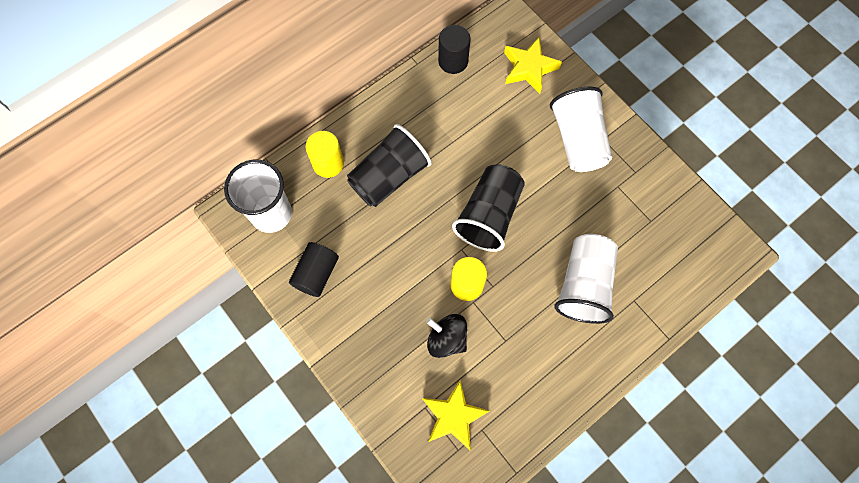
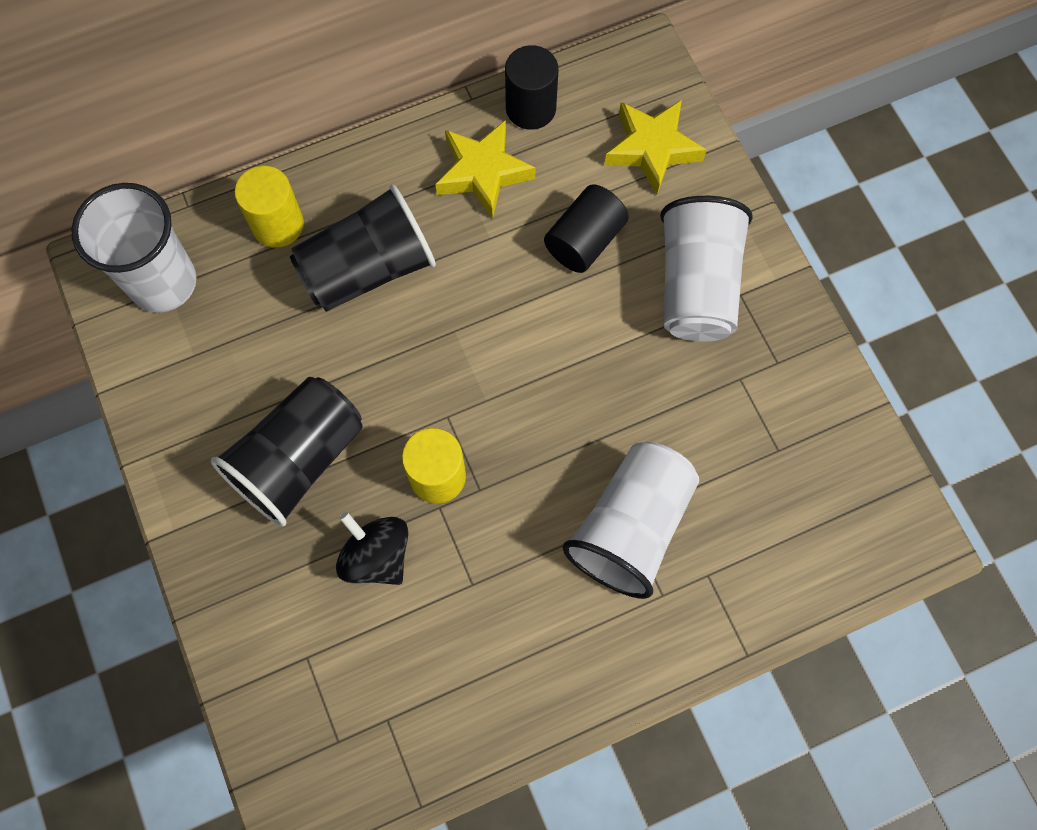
camera: 15 degrees right, 0 degrees up
black cylinder [289,242,339,297] -> black cylinder moved to [544,184,629,273]
yellow star [422,380,490,450] -> yellow star moved to [435,120,536,219]
black cup [452,164,525,252] -> black cup moved to [211,377,363,527]

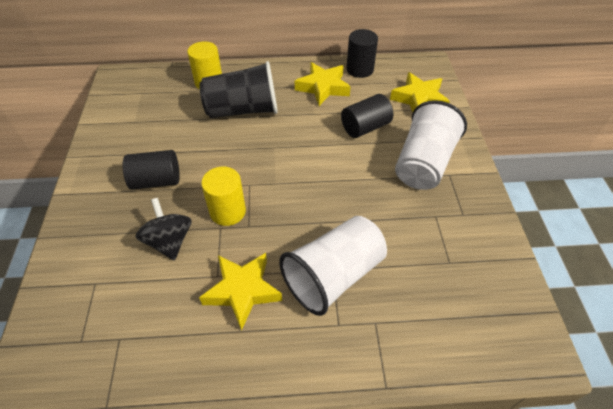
camera: 20 degrees right, 20 degrees down
white cup [71,183,197,313] -> none
black cup [211,377,363,527] -> black cylinder [123,150,180,190]
none -> yellow star [199,253,282,331]

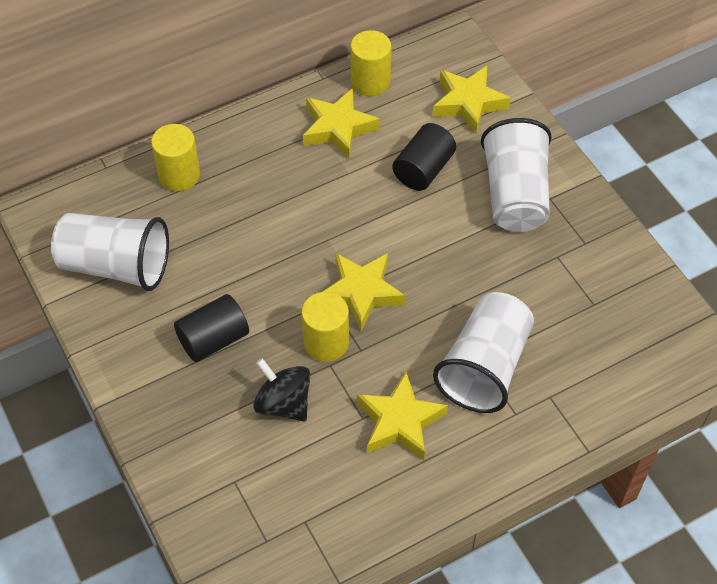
camera: 25 degrees left, 5 degrees up
black cup [199,61,278,118] -> none
black cylinder [346,29,378,78] -> yellow cylinder [350,30,392,96]
none -> white cup [51,213,169,291]
none -> yellow star [323,253,405,331]

